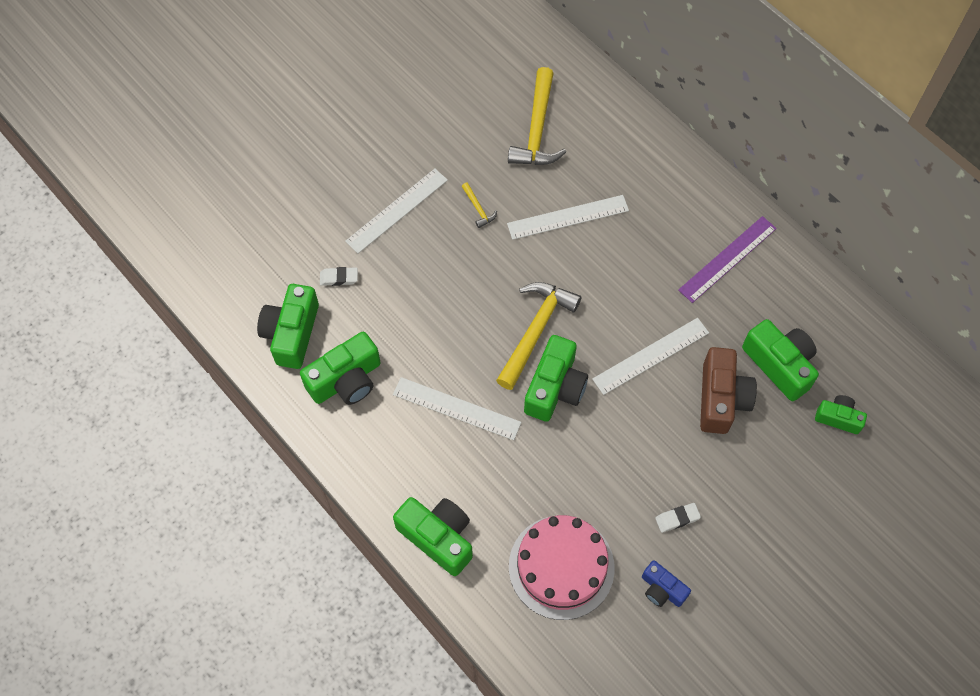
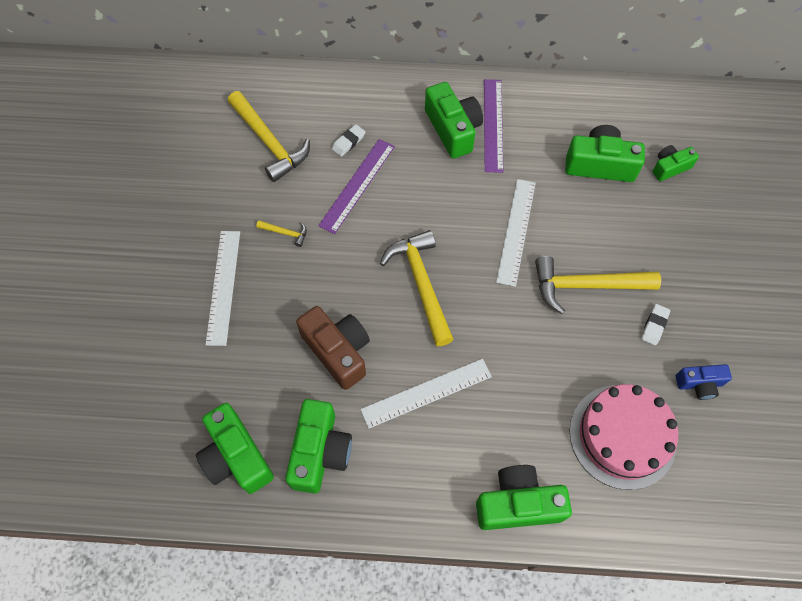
camera: 45 degrees left, 0 degrees up
white eraser [320,267,358,286] -> white eraser moved to [332,124,365,157]
white ruler [507,195,629,240] -> purple ruler [318,139,395,234]
green camera [524,335,588,422] -> green camera moved to [425,82,483,159]
brown camera [700,347,757,434] -> brown camera moved to [296,306,370,390]
none -> yellow hammer [535,256,661,314]

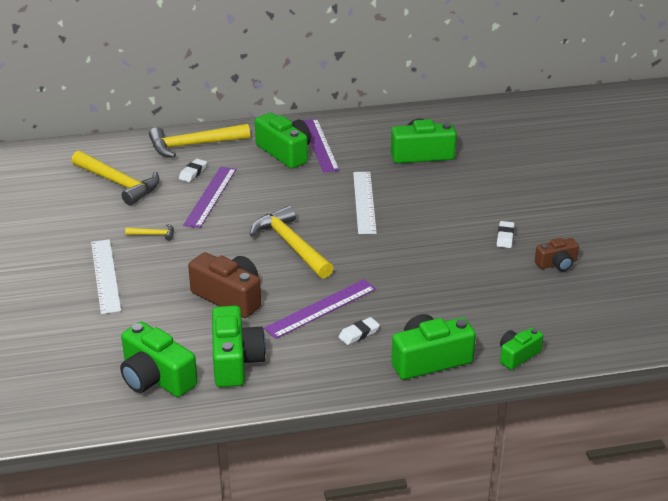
camera: 15 degrees left, 30 degrees down
white ruler [360,359,492,429] -> purple ruler [264,279,376,339]
yellow hammer [535,256,661,314] -> yellow hammer moved to [149,124,250,157]
pink cake [570,384,678,490] -> none
green camera [653,145,699,181] -> green camera moved to [500,327,543,370]
blue camera [676,364,732,400] -> brown camera [535,238,579,271]
none -> white eraser [339,317,380,345]

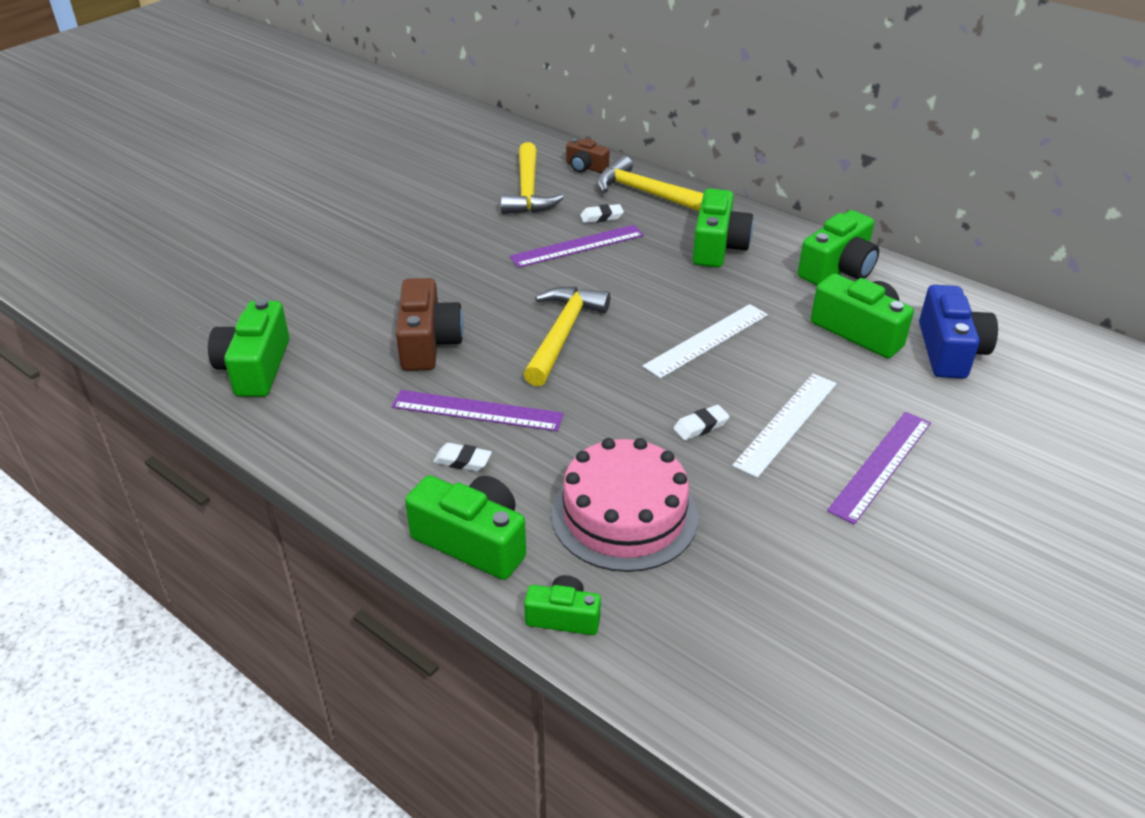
camera: 50 degrees right, 5 degrees up
white ruler [91,239,121,314] -> white ruler moved to [732,374,837,478]
yellow hammer [125,224,174,241] -> none
green camera [212,306,266,387] -> green camera moved to [798,210,879,285]
purple ruler [303,119,340,173] -> purple ruler moved to [827,412,931,525]
white eraser [497,221,515,248] -> white eraser moved to [673,405,730,440]
brown camera [535,238,579,271] -> brown camera moved to [566,138,610,173]
none -> pink cake [551,438,698,572]
none -> blue camera [919,285,998,379]

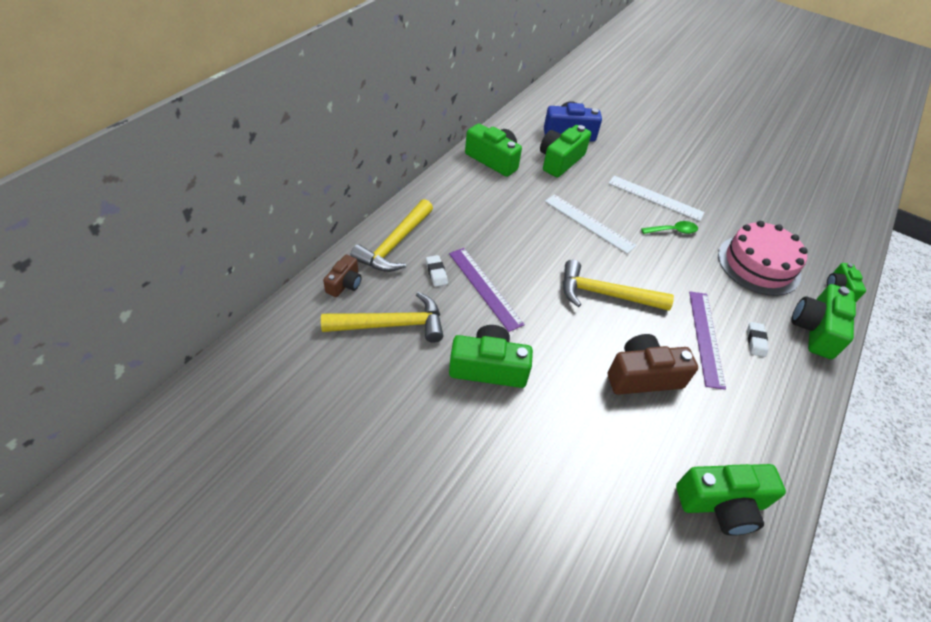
camera: 100 degrees left, 10 degrees up
white eraser [673,405,730,440] -> green spoon [641,221,698,234]
green camera [693,188,753,267] -> green camera moved to [449,325,533,388]
purple ruler [827,412,931,525] -> none

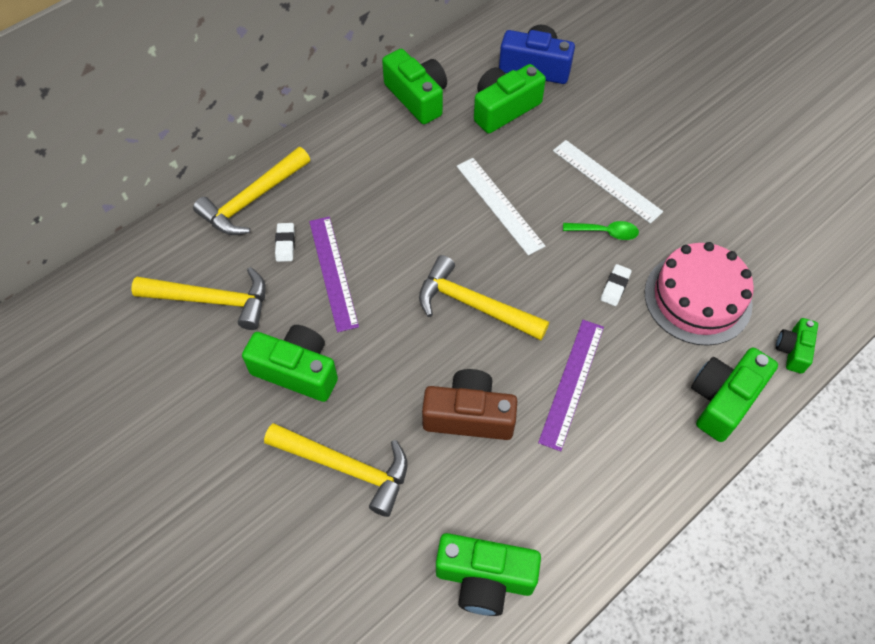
camera: 20 degrees right, 10 degrees up
brown camera [323,255,361,297] -> none
white eraser [747,322,769,357] -> white eraser moved to [600,264,632,306]
none -> yellow hammer [264,423,407,517]

